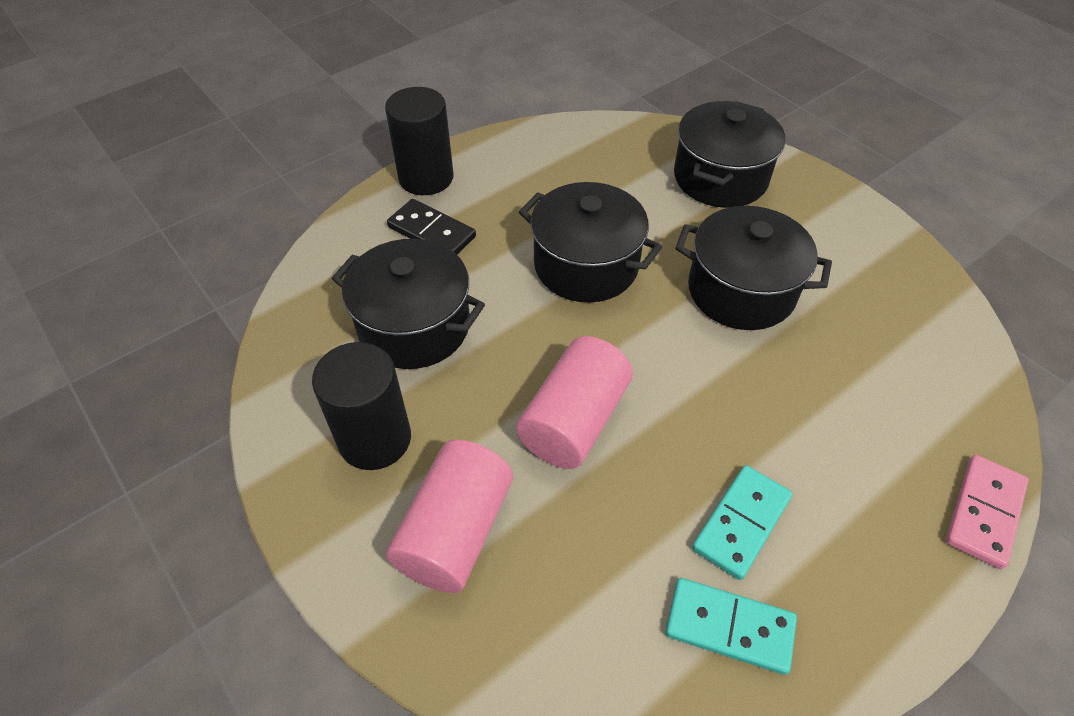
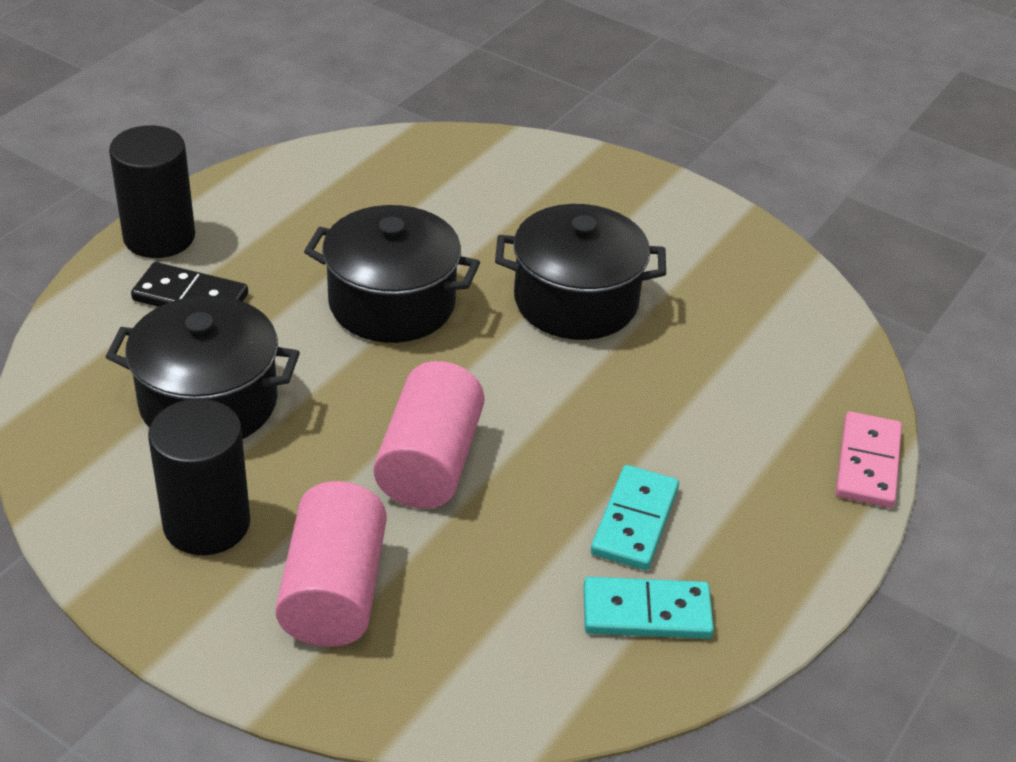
camera: 20 degrees left, 10 degrees down
black pot [674,101,785,208] -> none

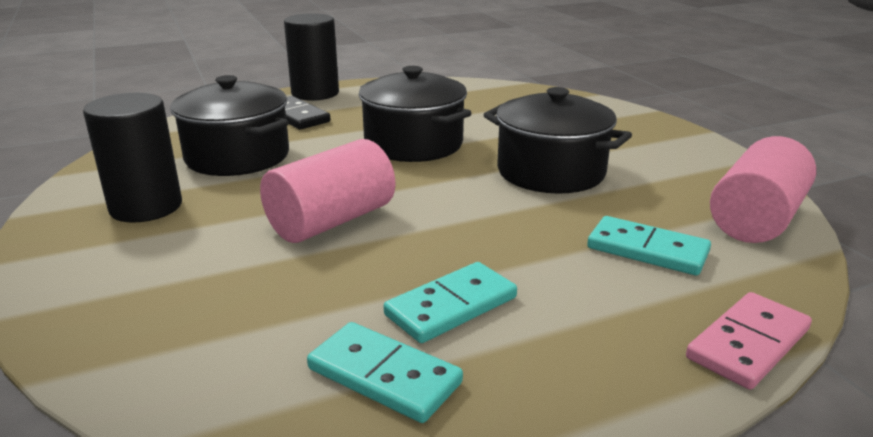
camera: 35 degrees right, 15 degrees down
pink cylinder [275,481,387,647] -> pink cylinder moved to [710,136,816,243]
none -> turquoise domino [587,216,711,275]

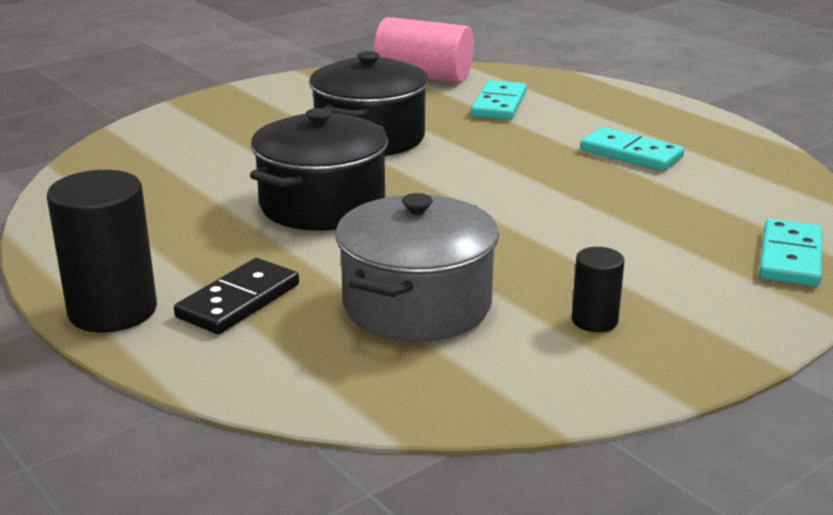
camera: 105 degrees left, 0 degrees up
black cylinder [83,93,182,223] -> black cylinder [572,247,625,332], size x0.52
black pot [170,75,289,176] -> grey pot [336,193,499,342]
pink cylinder [260,139,395,243] -> none
turquoise domino [307,322,463,423] -> turquoise domino moved to [759,219,822,287]
pink domino [686,292,812,390] -> none

